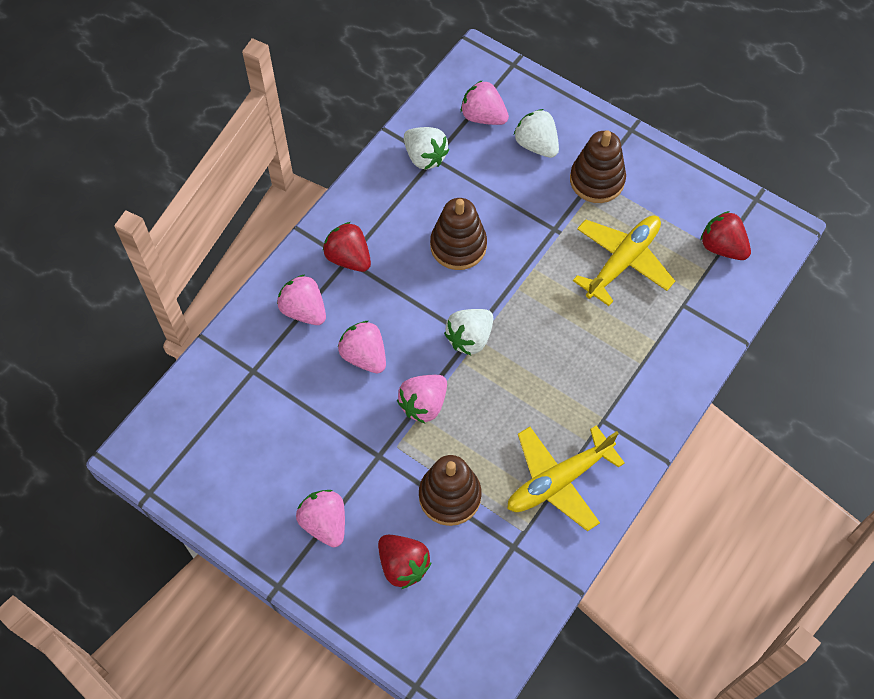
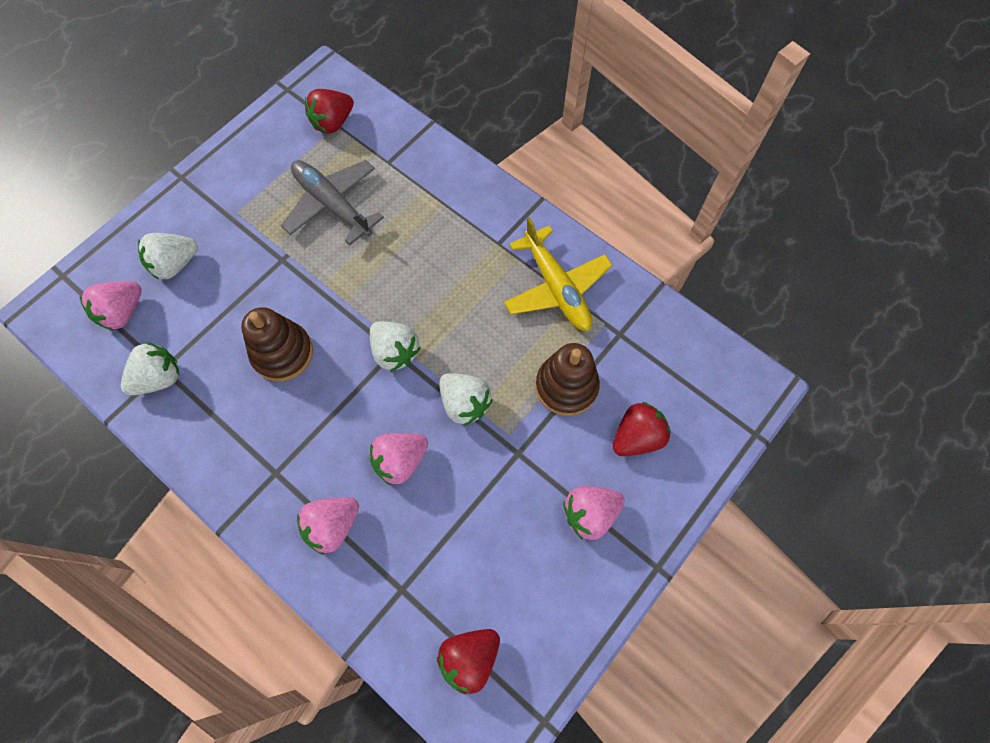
camera: 85 degrees left, 5 degrees up
red strawberry [323,222,371,272] -> red strawberry moved to [437,629,500,695]
pink strawberry [397,375,447,423] -> white strawberry [439,373,493,426]
brown stacking toy [570,130,626,203] -> none
yellow plane [573,215,675,306] -> grey plane [281,160,384,245]

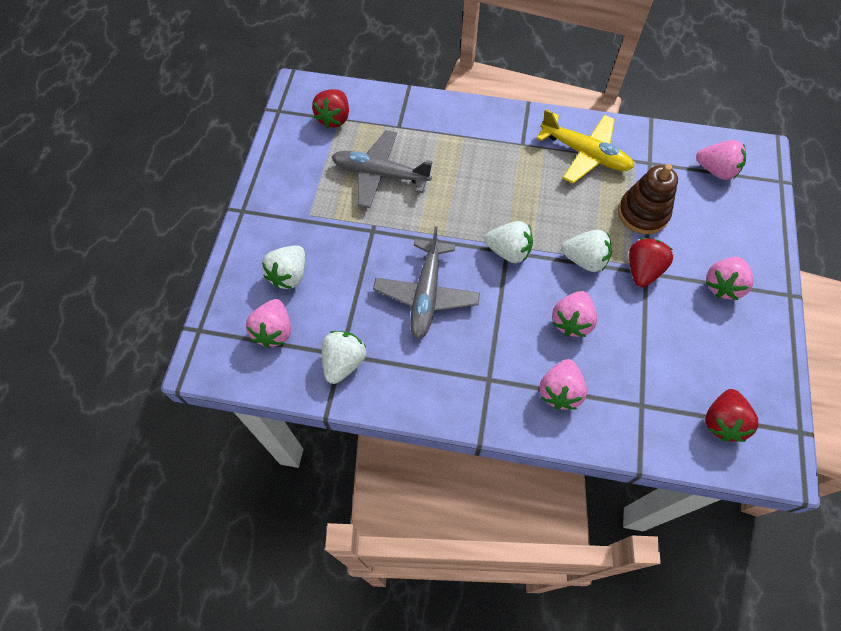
camera: 30 degrees left, 5 degrees down
brown stacking toy [241,307,313,382] -> grey plane [373,226,480,339]
red strawberry [613,402,670,456] -> red strawberry moved to [629,238,673,287]
none -> pink strawberry [696,140,746,180]

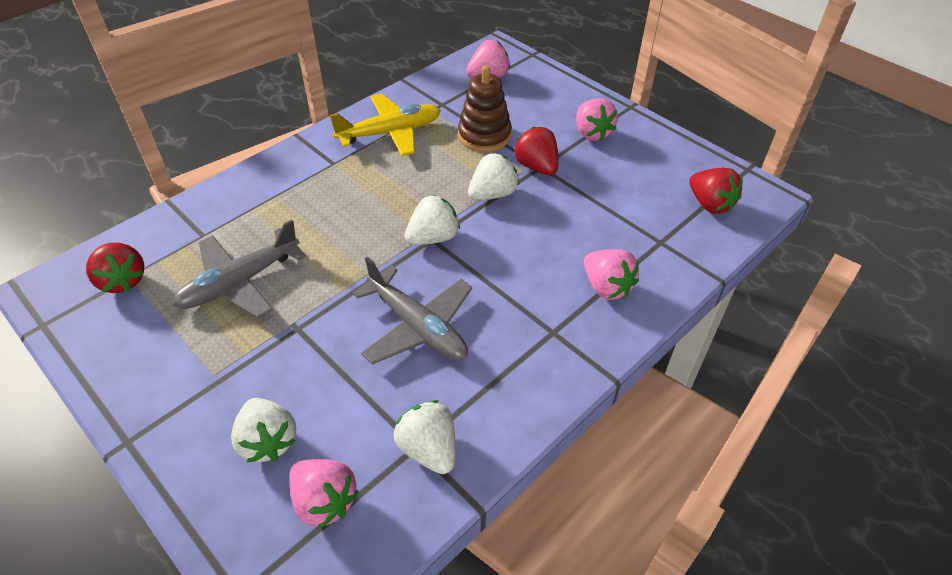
camera: 55 degrees left, 15 degrees down
pink strawberry [552,291,597,337] -> none

